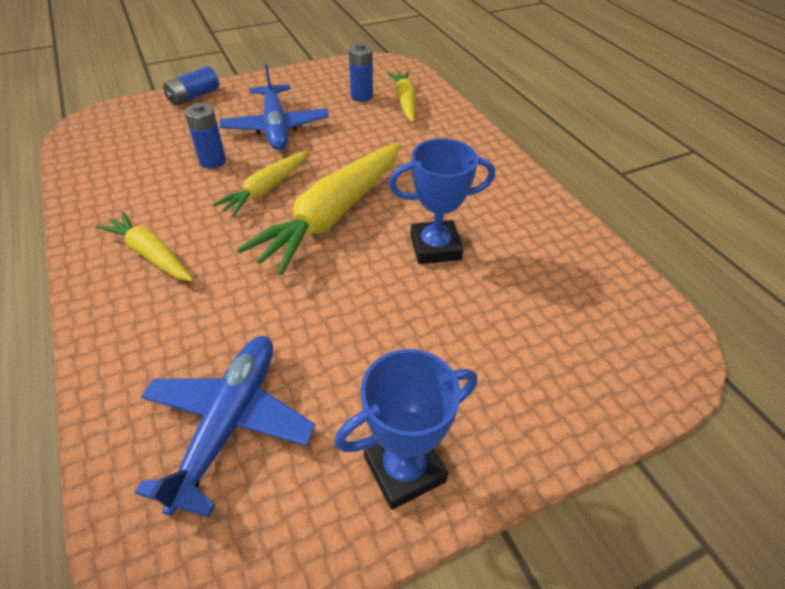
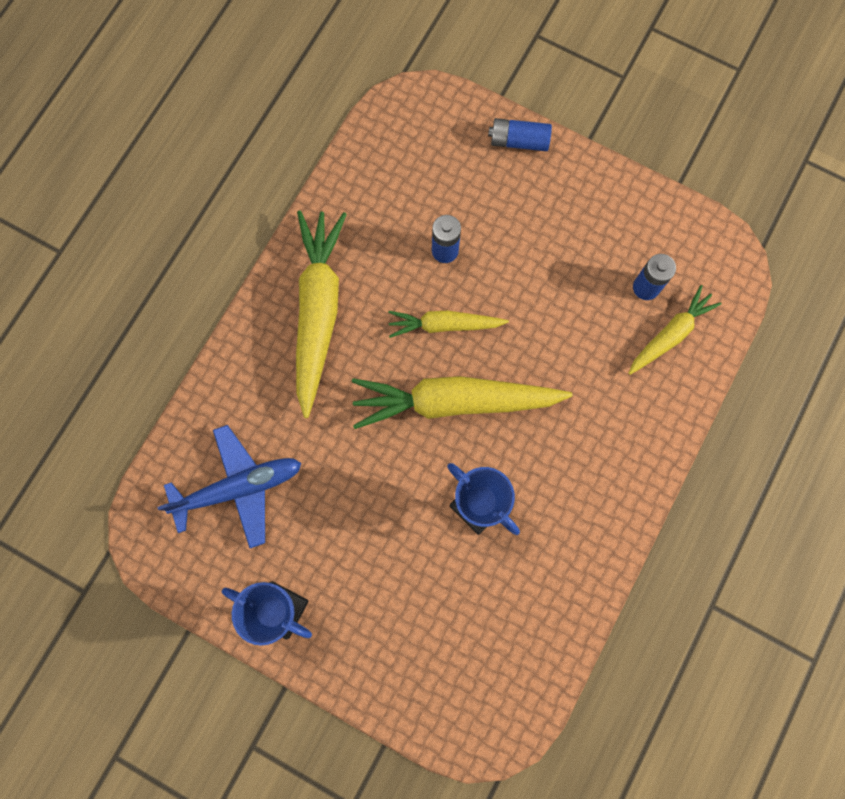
camera: 55 degrees right, 30 degrees up
yellow carrot [96,211,193,282] -> yellow carrot [296,210,347,418], size x1.78
blue plane [220,64,329,150] -> none

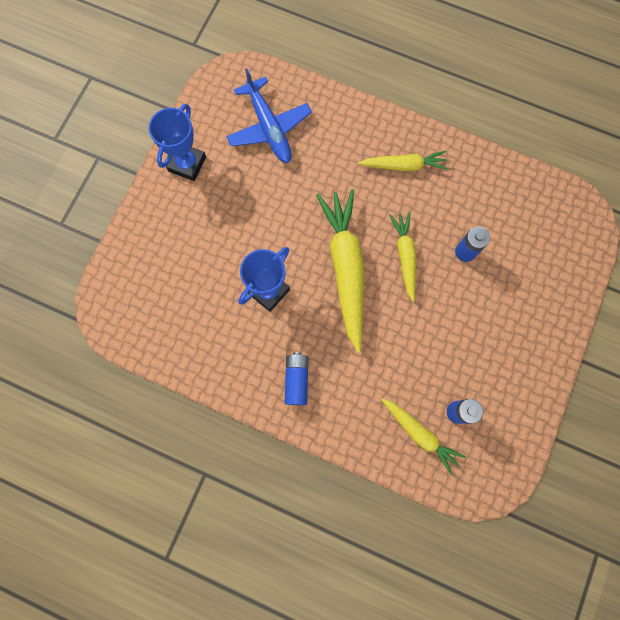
camera: 85 degrees right, 0 degrees up
yellow carrot [296,210,347,418] -> yellow carrot [358,151,448,171], size x0.56
blue battery [488,118,552,151] -> blue battery moved to [285,352,308,405]

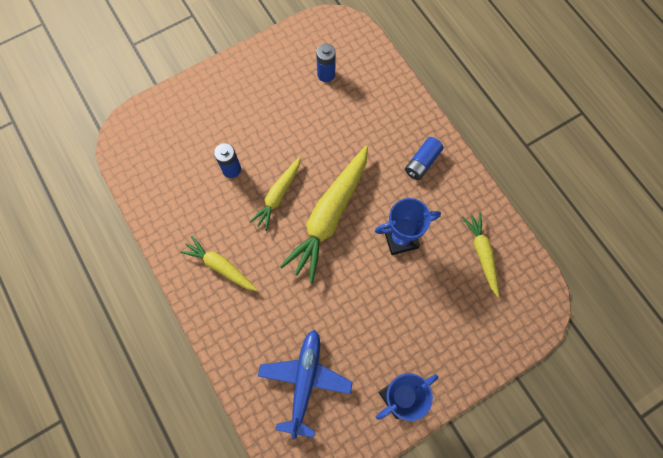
camera: 145 degrees left, 5 degrees down
yellow carrot [381,398,465,475] -> yellow carrot moved to [462,212,499,297]

